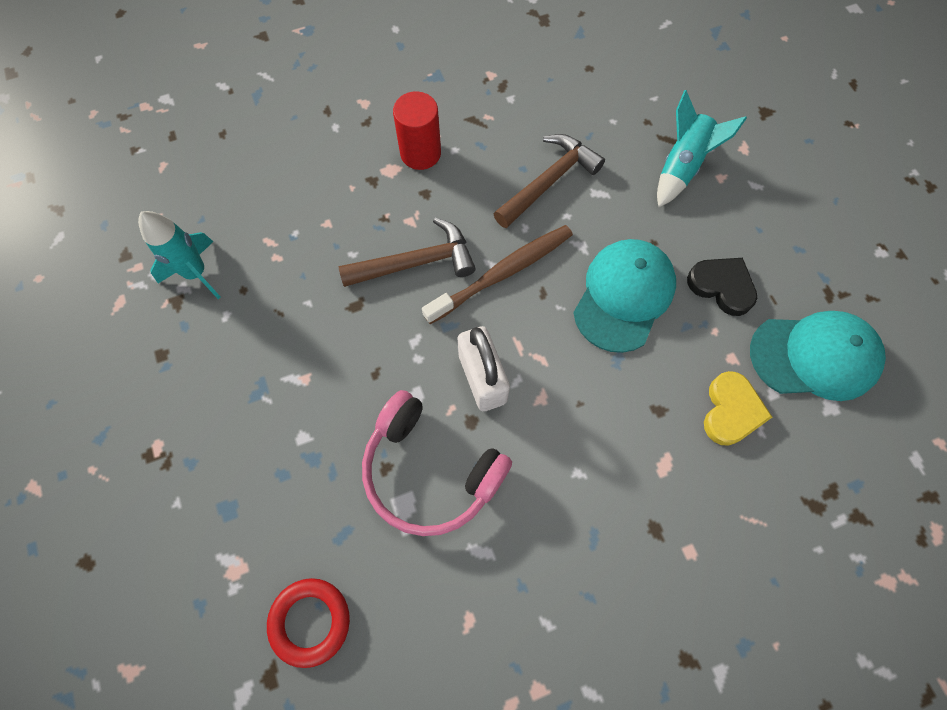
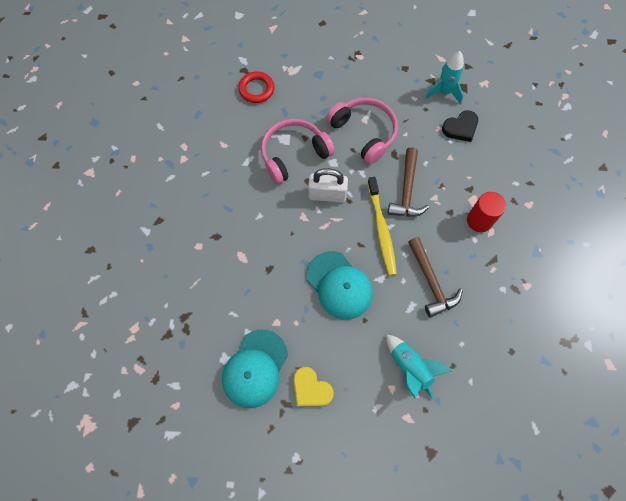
camera: 115 degrees right, 0 degrees up
brown toothbrush [422,225,573,324] -> yellow toothbrush [367,177,397,276]
black heart [687,258,757,316] -> black heart moved to [442,110,478,142]
yellow heart [704,371,772,446] -> yellow heart moved to [293,367,334,406]
none -> pink headphones [326,98,398,164]

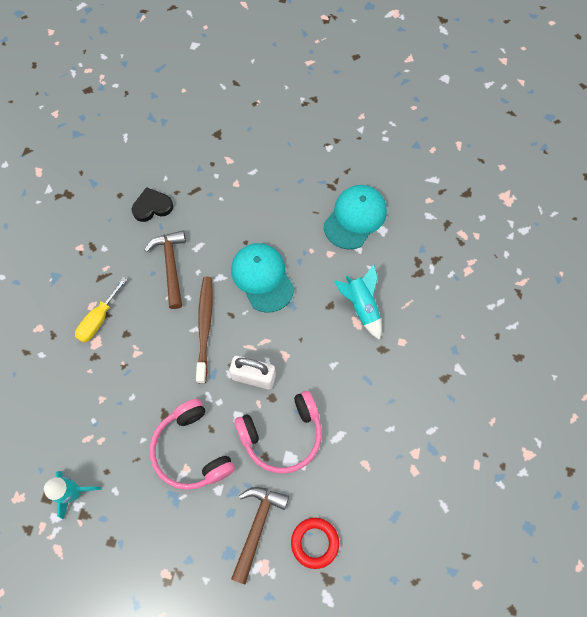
camera: 170 degrees left, 0 degrees up
yellow heart [293,367,334,406] -> none
yellow toothbrush [367,177,397,276] -> brown toothbrush [196,276,213,384]
turquoise rocket [386,334,452,399] -> turquoise rocket moved to [334,265,382,340]
brown hammer [388,147,429,217] -> brown hammer moved to [231,487,289,584]
black heart [442,110,478,142] -> black heart moved to [132,187,173,222]
red cylinder [467,192,506,232] -> yellow screwdriver [75,277,127,343]

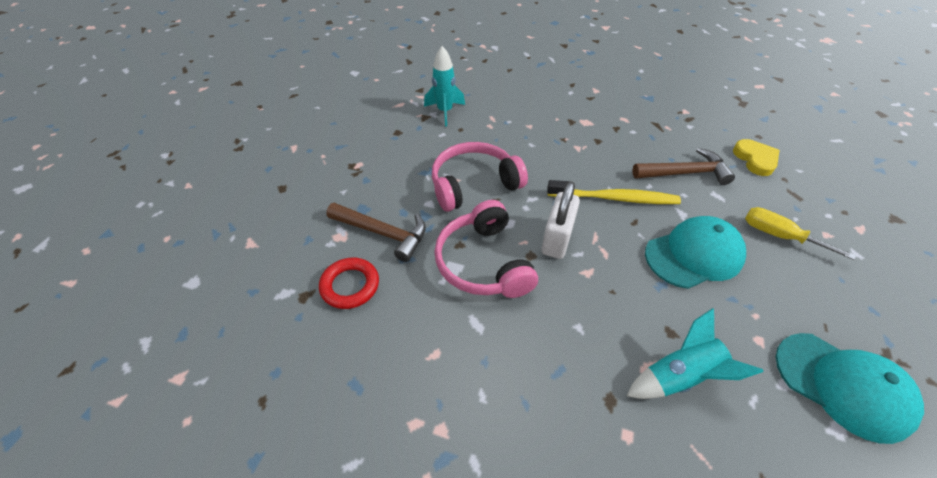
camera: 95 degrees right, 20 degrees down
yellow screwdriver [75,277,127,343] -> yellow screwdriver moved to [745,207,856,260]
black heart [132,187,173,222] -> yellow heart [733,139,779,176]
brown toothbrush [196,276,213,384] -> yellow toothbrush [547,180,681,204]

